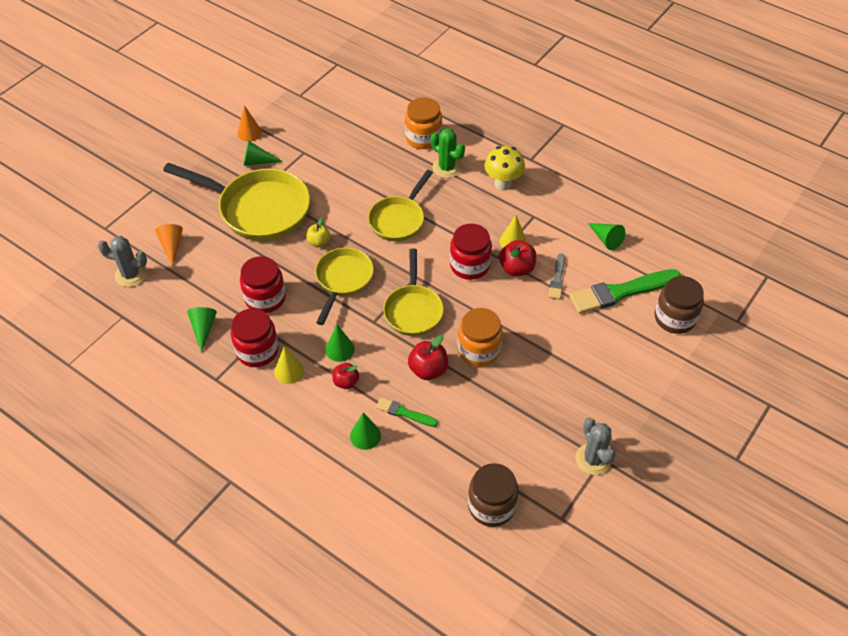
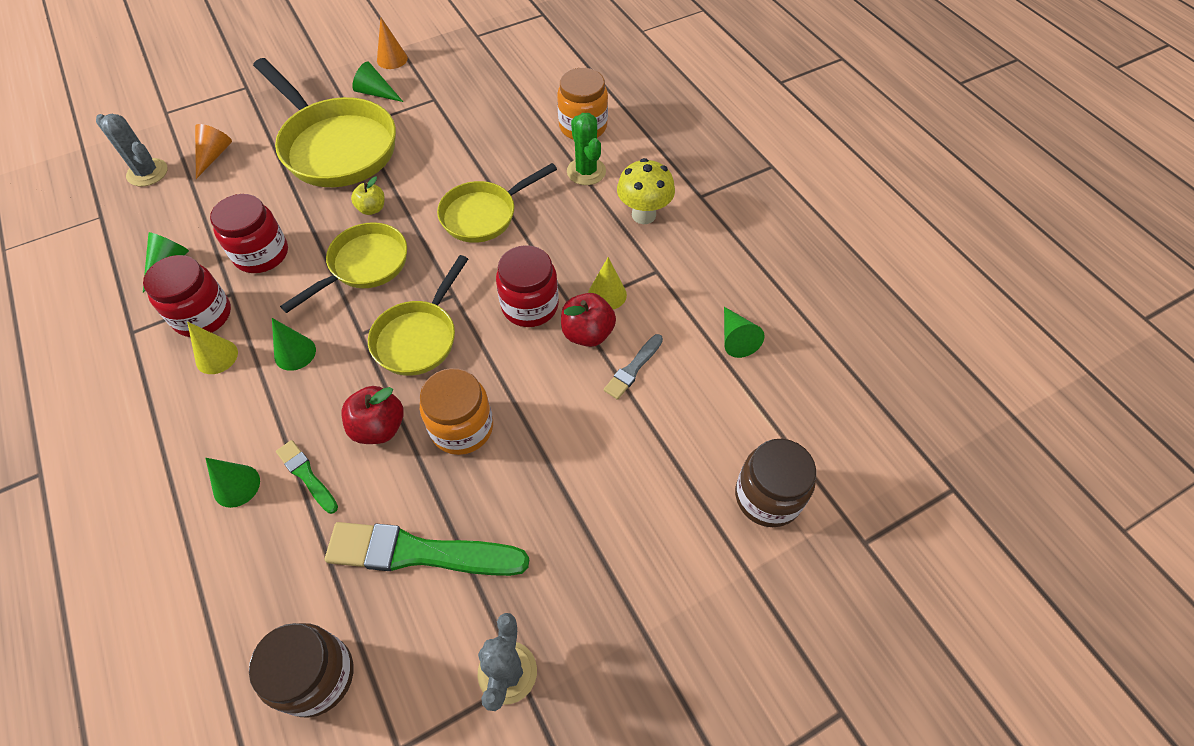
camera: 25 degrees right, 5 degrees up
red apple [333,363,359,389] -> none
green brush [569,269,681,314] -> green brush moved to [325,522,529,576]

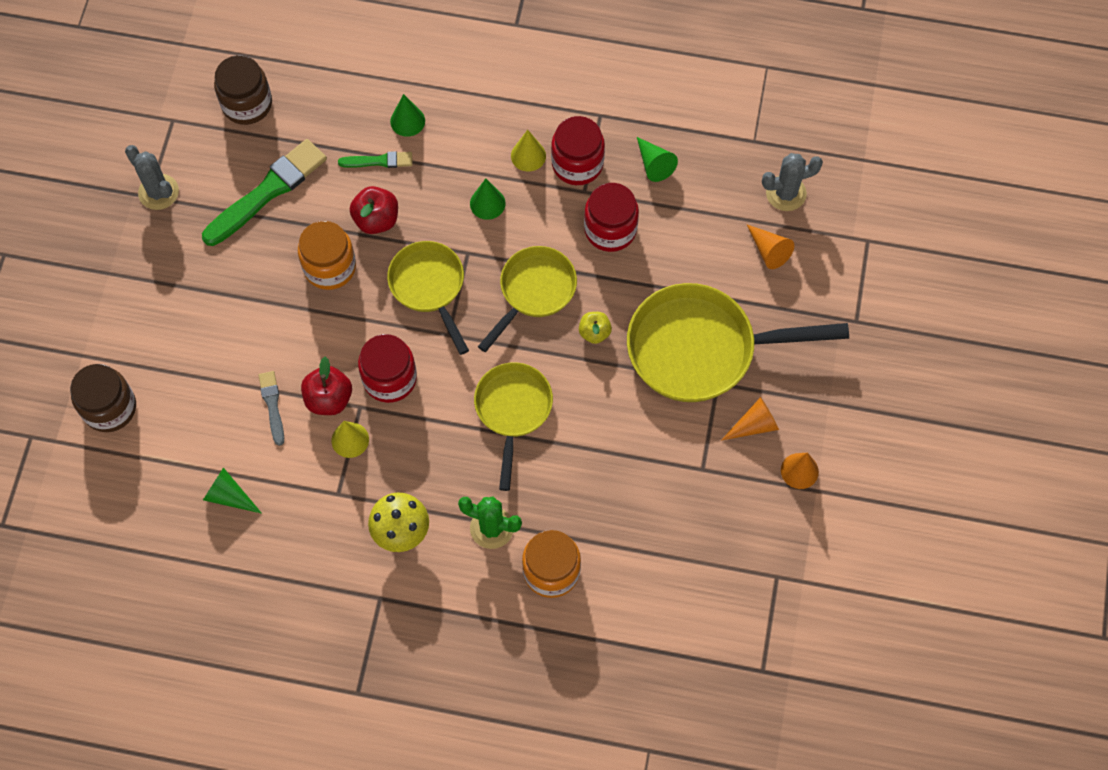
camera: 130 degrees right, 10 degrees up
yellow pan [280,222,407,313] -> yellow pan turned 135 degrees counterclockwise [478,246,577,352]
green cone [352,62,403,102] -> orange cone [721,397,779,441]

